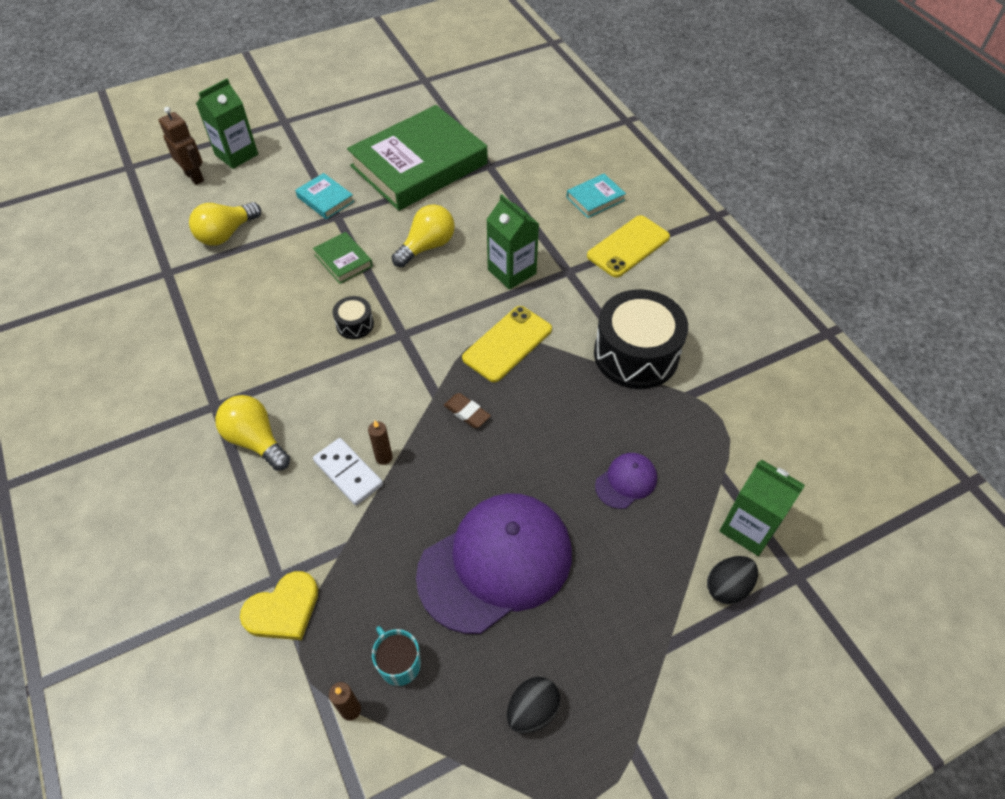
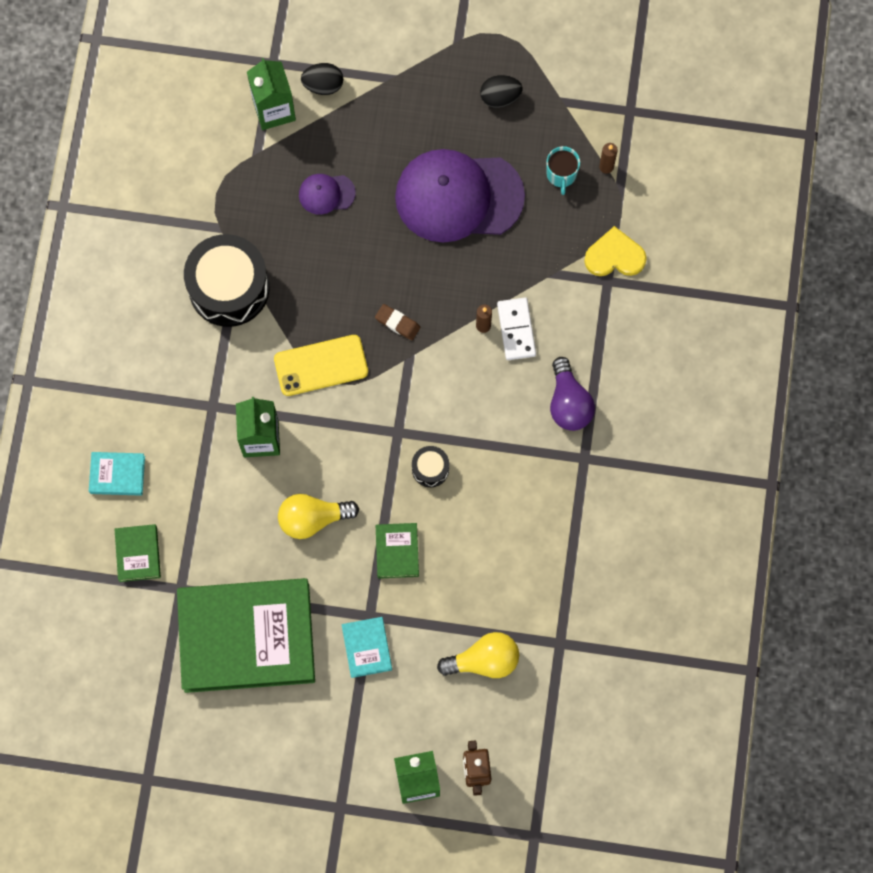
camera: 145 degrees left, 20 degrees up
yellow light bulb [215,395,290,471] -> purple light bulb [550,357,595,431]
brown eraser [444,393,491,428] -> brown eraser turned 45 degrees counterclockwise [375,304,421,341]
yellow phone [587,215,670,278] -> none
none -> green book [115,524,161,582]

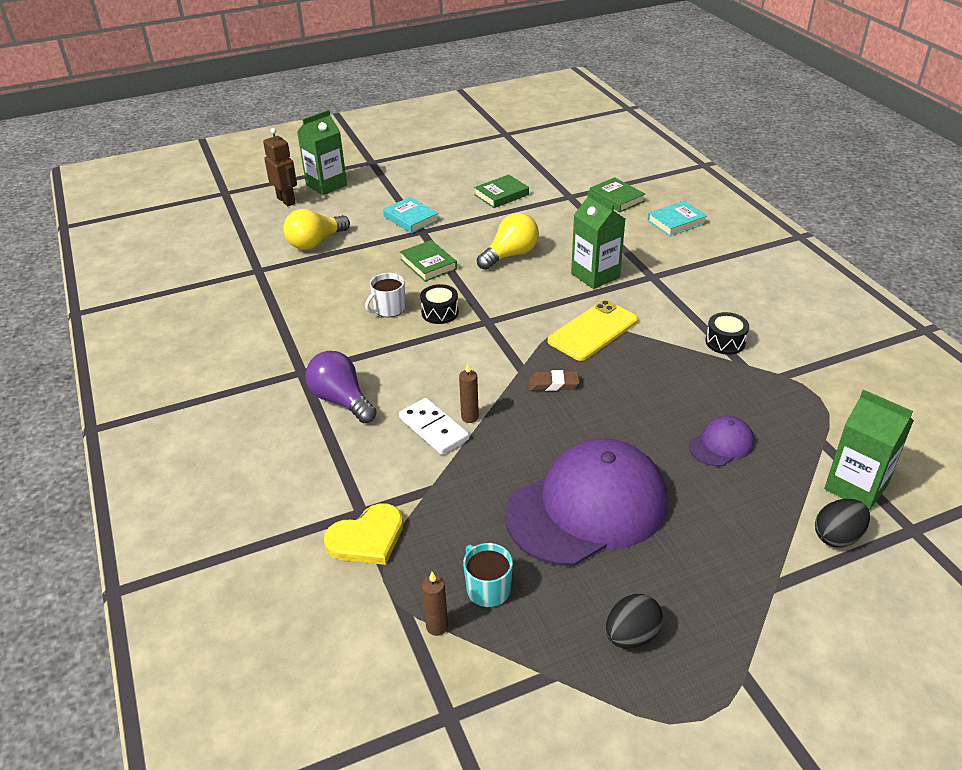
camera: 150 degrees right, 35 degrees down
green book [177,578,315,693] -> green book [474,175,529,208], size x0.41
black drum [184,234,269,327] -> black drum [705,312,749,355], size x0.45
none -> white mug [365,273,405,317]

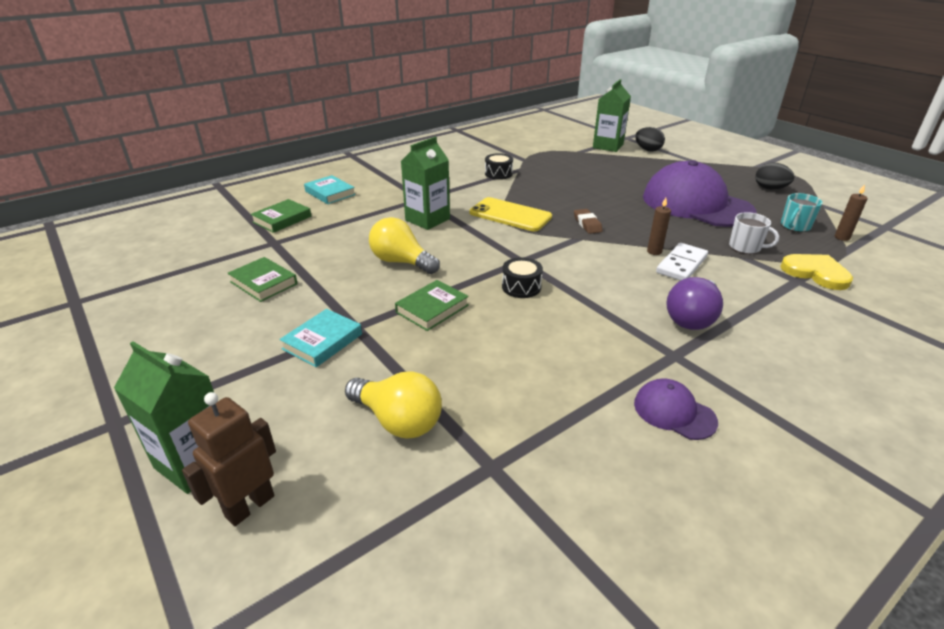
camera: 105 degrees left, 5 degrees down
white mug [365,273,405,317] -> white mug moved to [729,212,779,254]
purple cap [689,416,754,466] -> purple cap moved to [634,378,718,440]

